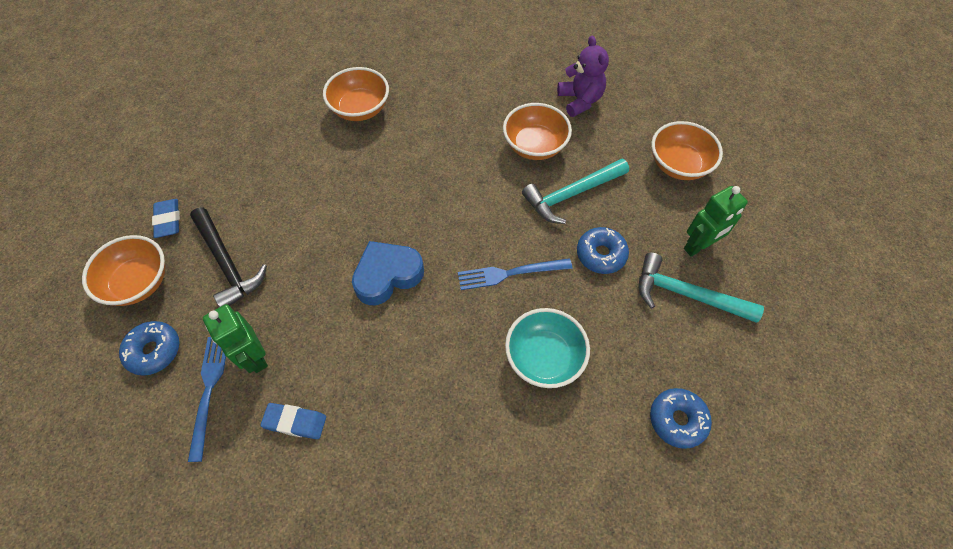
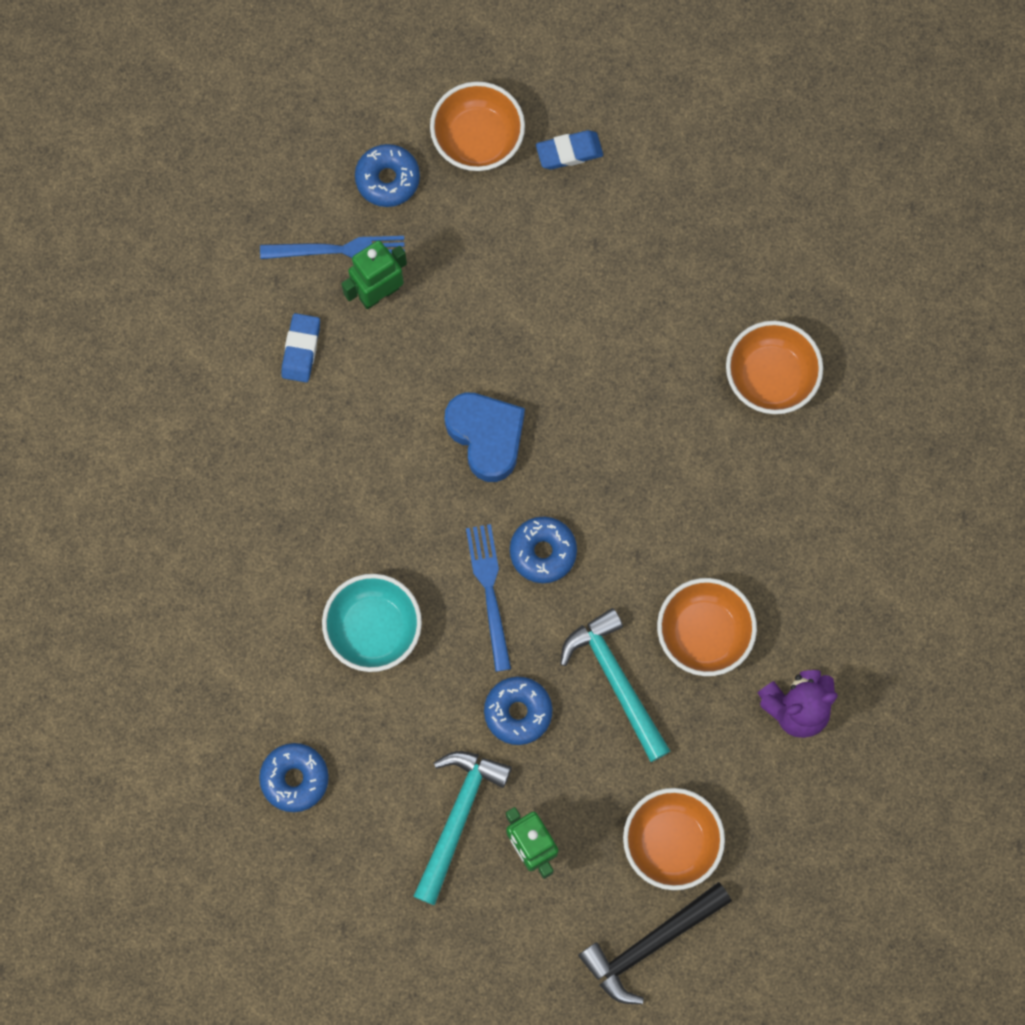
camera: 90 degrees right, 15 degrees up
black hammer [190,207,267,307] -> black hammer moved to [578,882,732,1004]
none -> blue donut [510,517,577,583]

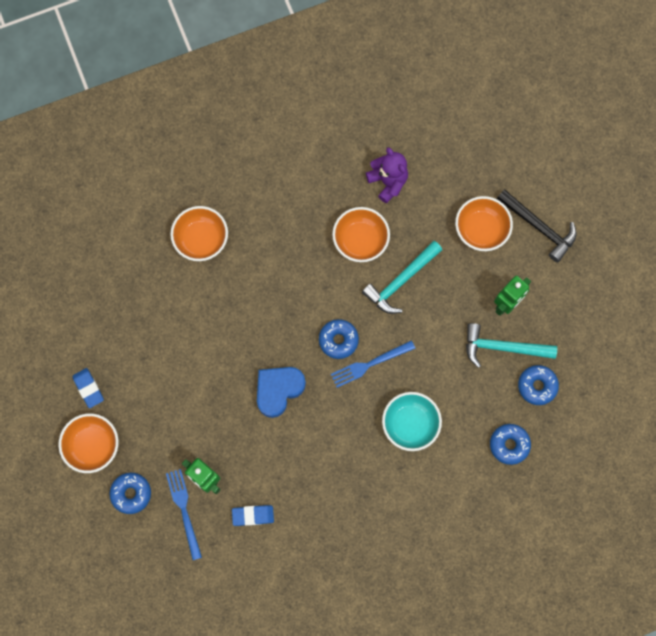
camera: 105 degrees left, 0 degrees up
blue donut [484,677,552,745] -> blue donut moved to [518,365,559,405]

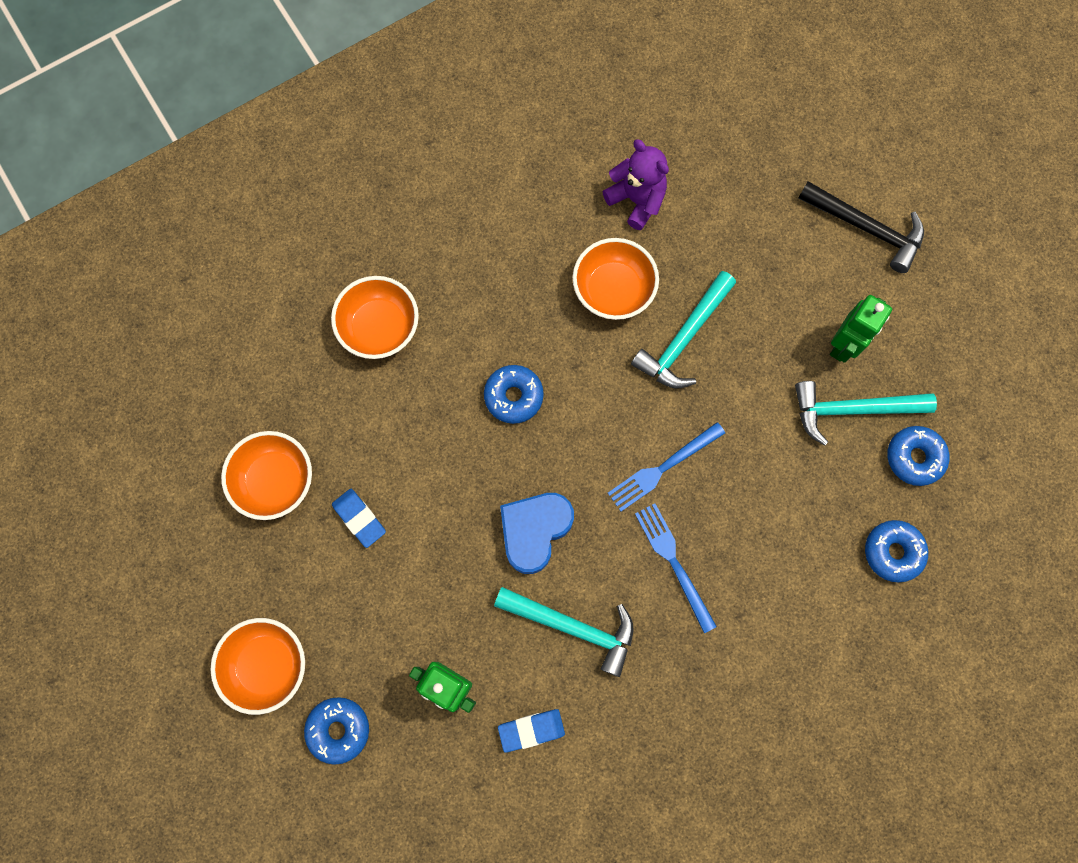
camera: 10 degrees left, 0 degrees up
blue eraser [73,368,104,408] -> blue eraser moved to [332,489,386,548]
blue fork [166,469,202,560] -> blue fork moved to [635,503,717,633]
blue donut [319,319,359,359] -> blue donut moved to [484,365,544,424]
turquoise bowl [382,392,442,451] -> none
orange bowl [455,196,513,251] -> orange bowl moved to [221,431,312,520]
none -> turquoise hammer [494,587,634,677]

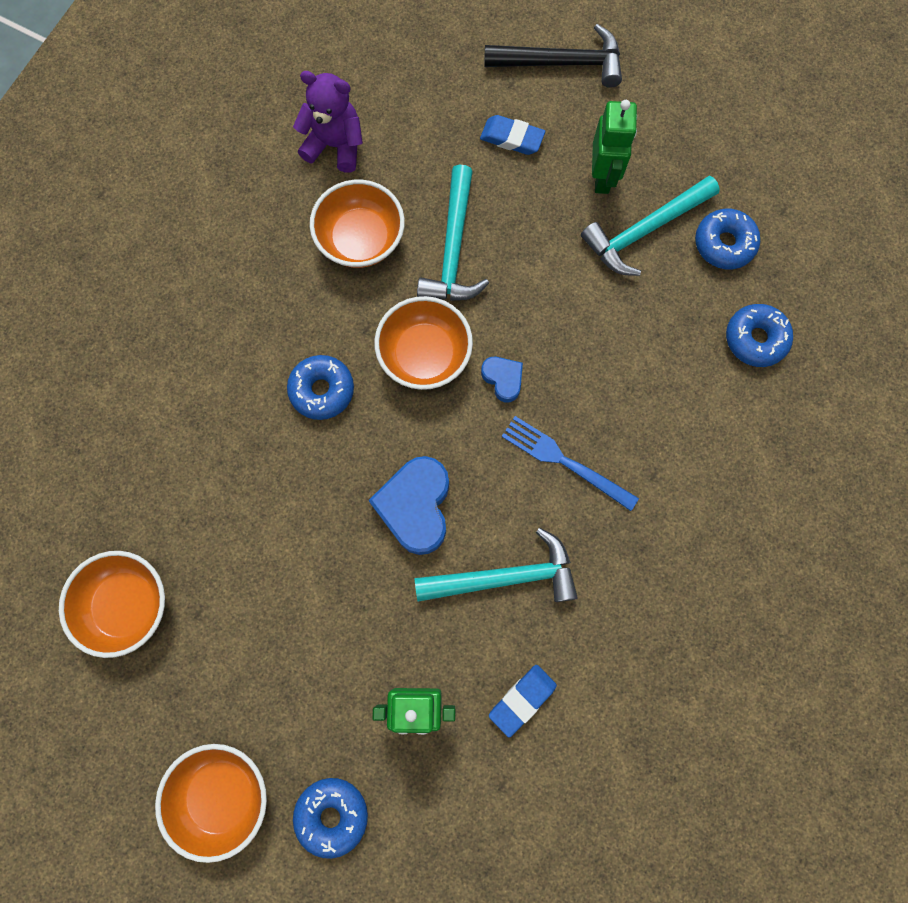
camera: 30 degrees left, 0 degrees up
orange bowl [331,276,419,359] -> orange bowl moved to [374,296,473,390]
blue eraser [332,489,386,548] -> blue eraser moved to [480,115,545,155]
blue fork [608,422,725,511] -> blue heart [481,357,523,403]

